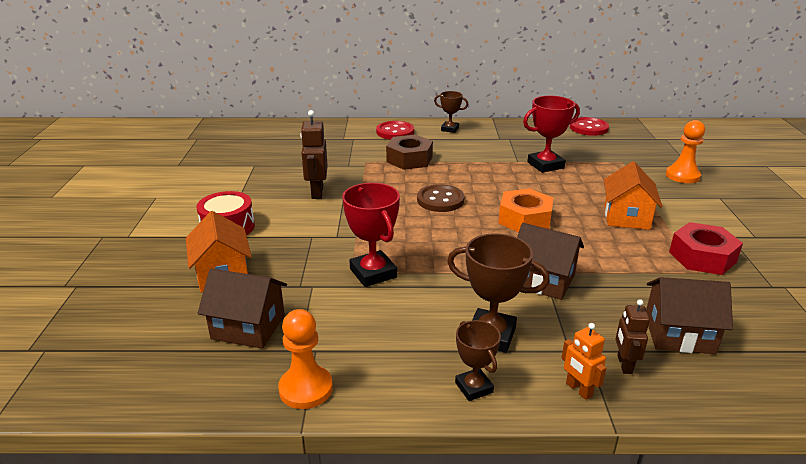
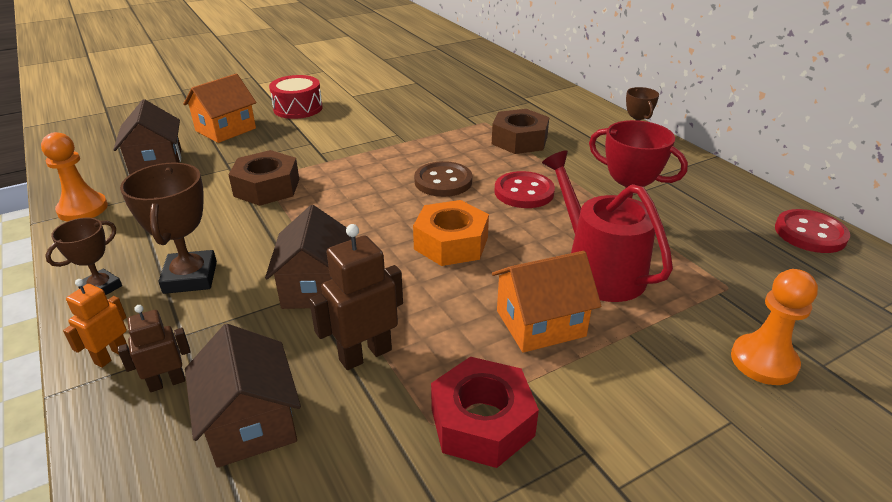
camera: 60 degrees right, 5 degrees up
brown robot [300,110,328,199] -> brown robot moved to [309,224,403,370]
red trophy [342,183,400,287] -> brown nut [228,150,299,206]
red button [376,121,414,140] -> red button moved to [495,171,555,208]
none -> red watering can [542,150,673,302]

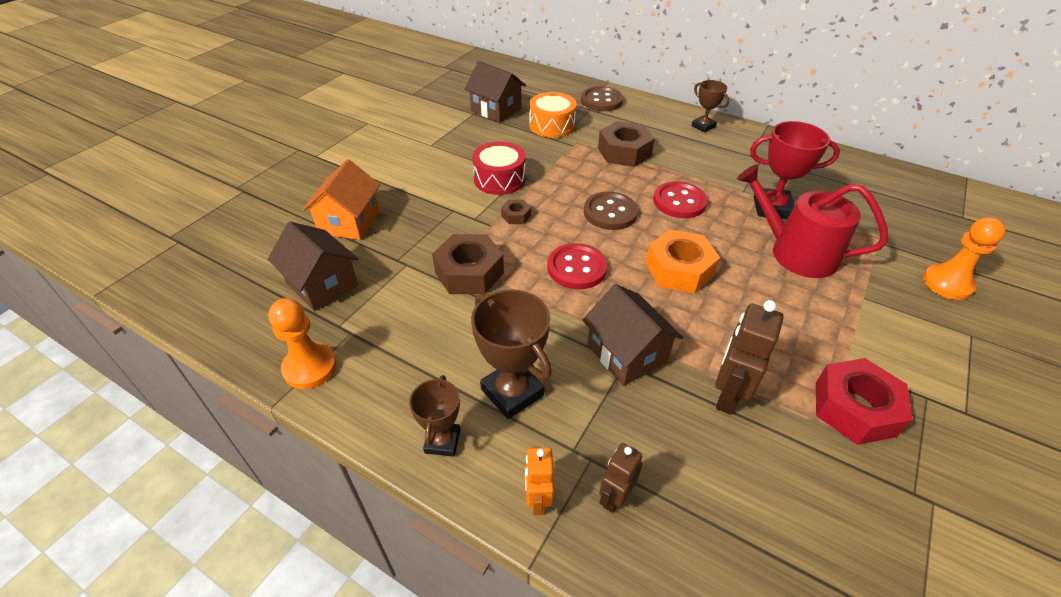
camera: 30 degrees left, 10 degrees up
brown house [185,324,301,468] -> brown house moved to [465,61,526,123]
red drum [269,75,323,119] -> red drum moved to [472,142,526,195]
orange house [492,251,601,353] -> none
red button [775,209,850,253] -> red button moved to [547,243,607,289]
none -> brown nut [501,199,531,224]
none -> orange drum [529,92,576,138]
none -> brown button [581,86,623,111]

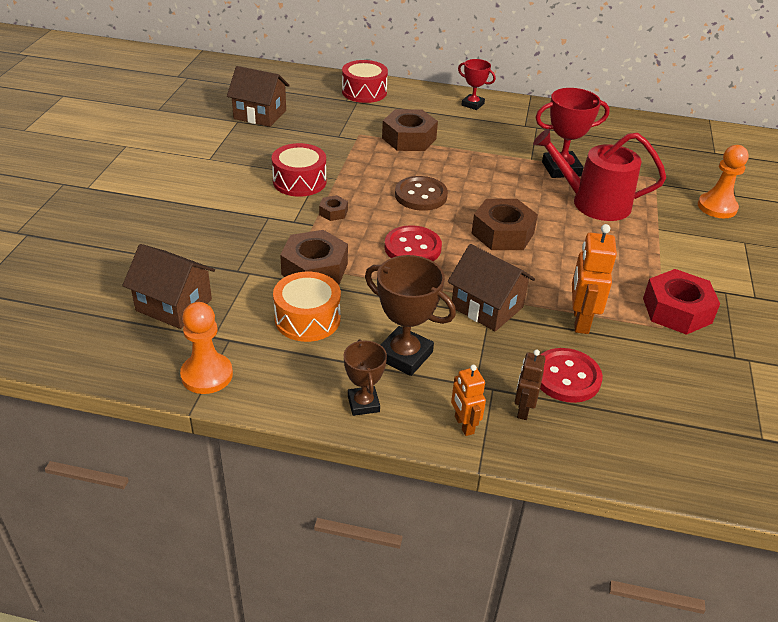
camera: 20 degrees left, 5 degrees down
orange house [303,159,380,240] -> none
orange drum [529,92,576,138] -> orange drum moved to [273,272,341,342]
brown button [581,86,623,111] -> red drum [342,60,388,103]
orange nut [645,230,720,294] -> brown nut [471,199,538,250]
red button [653,181,708,218] -> red button moved to [540,348,603,403]
brown trophy [691,80,729,133] -> red trophy [458,59,496,110]
brown robot [715,300,784,415] -> orange robot [572,224,617,334]

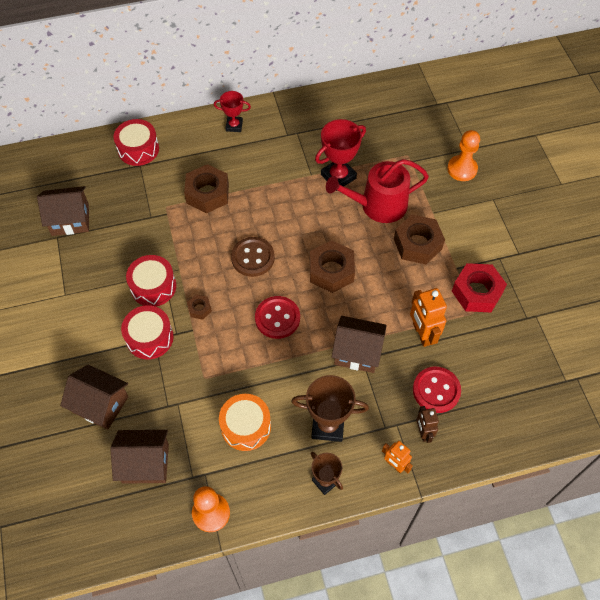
camera: 25 degrees left, 20 degrees up
brown nut [280,230,348,285] -> brown nut moved to [394,215,445,264]
none -> brown house [60,365,129,430]
none -> red drum [121,305,174,359]

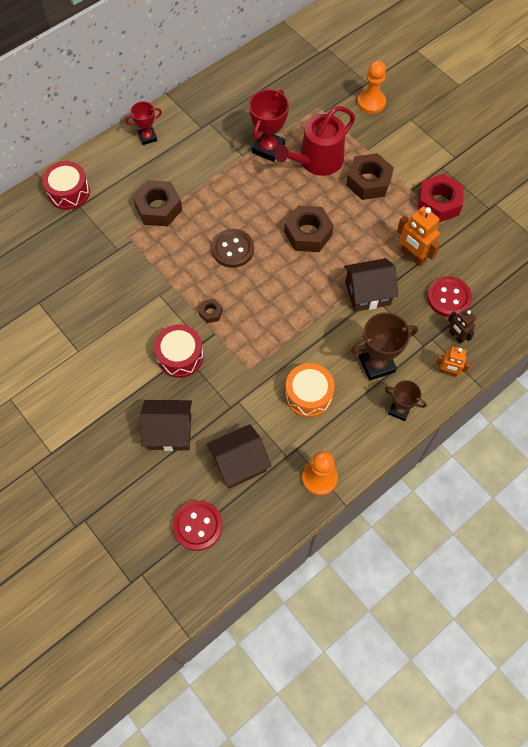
camera: 25 degrees left, 5 degrees up
brown house [37,186,89,236] -> none
red drum [126,255,176,307] -> none
red button [255,296,300,339] -> red button moved to [172,500,223,551]

